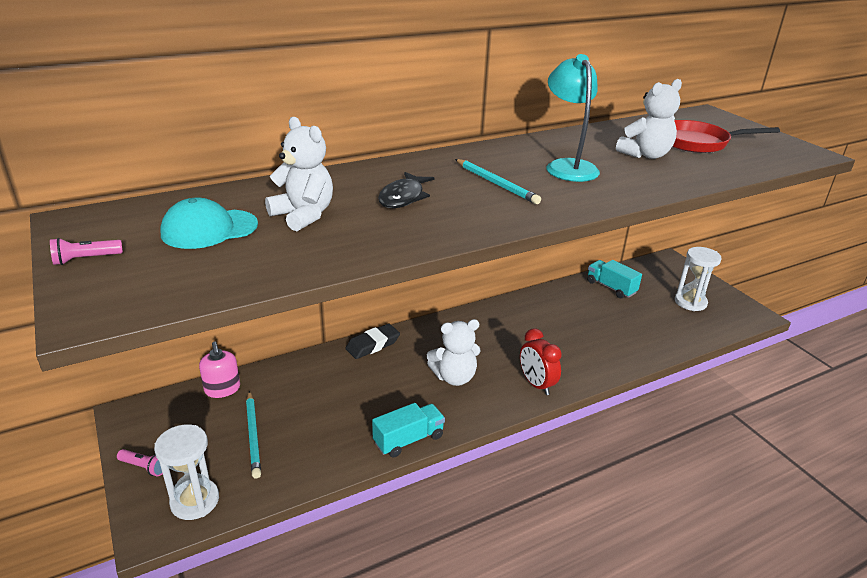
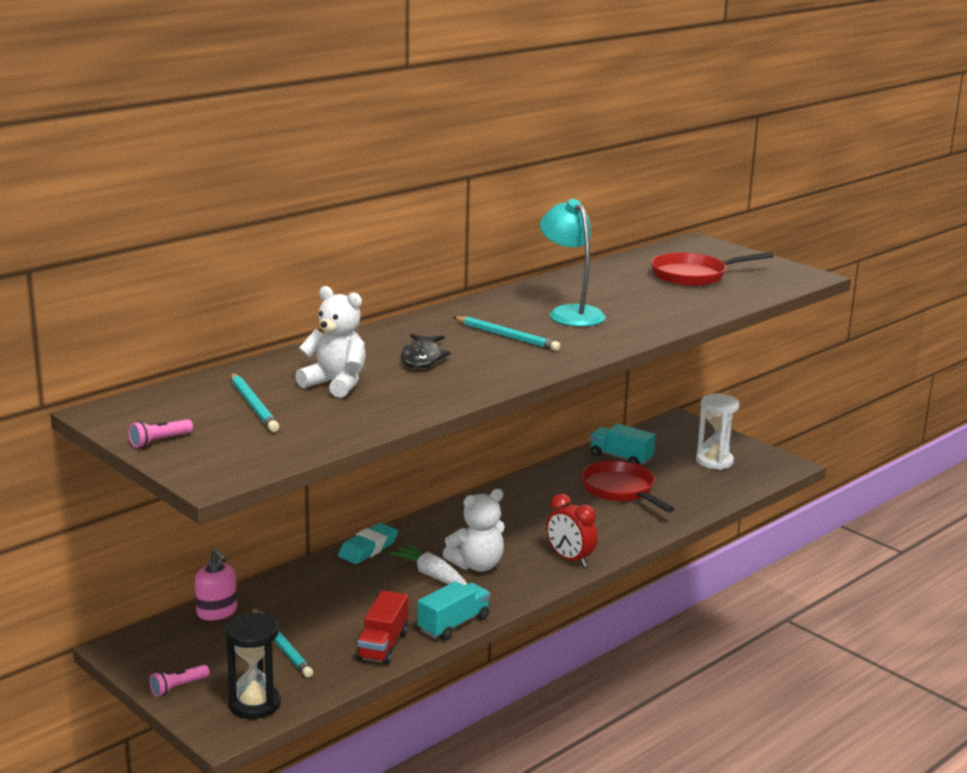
camera: 15 degrees left, 10 degrees down
pink flashlight [117,449,163,476] -> pink flashlight turned 135 degrees clockwise [149,665,209,697]
white hourglass [154,424,219,520] -> black hourglass [225,612,281,719]
turquoise cap [160,198,258,249] -> turquoise pencil [231,373,279,432]
black eraser [345,324,400,359] -> turquoise eraser [338,523,398,564]
white teddy bear [616,79,682,159] -> none
none -> red truck [356,590,408,665]
none -> white carrot [389,543,467,585]
none -> red pan [581,461,675,513]

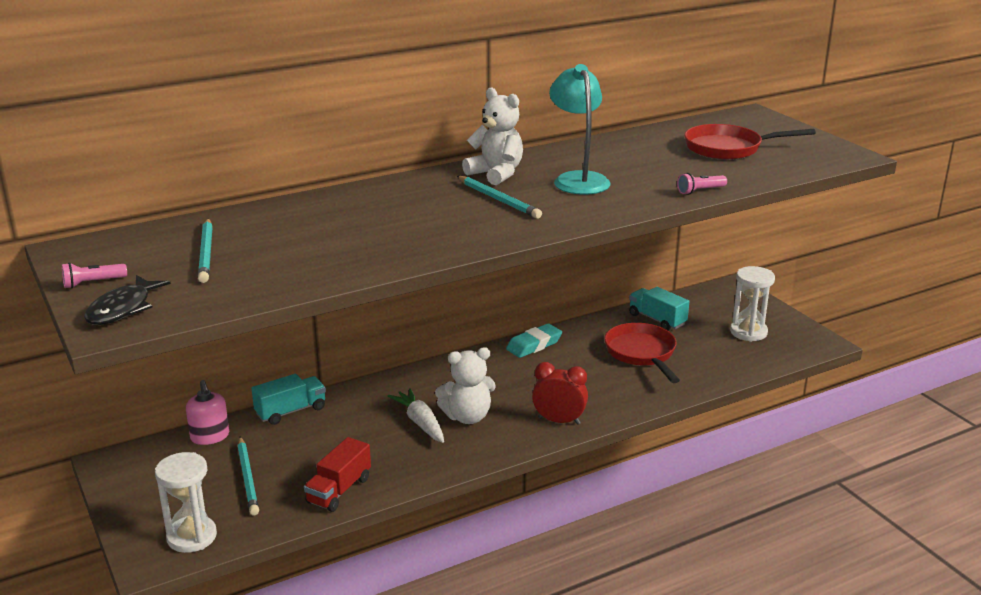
camera: 15 degrees right, 5 degrees up
pink flashlight [149,665,209,697] -> pink flashlight moved to [677,173,727,195]
black hourglass [225,612,281,719] -> white hourglass [155,452,217,553]
white teddy bear [295,286,366,398] -> white teddy bear moved to [462,87,523,185]
turquoise eraser [338,523,398,564] -> turquoise eraser moved to [506,324,562,358]
black fish [400,334,451,368] -> black fish moved to [84,275,171,325]
turquoise truck [417,581,490,640] -> turquoise truck moved to [251,374,326,425]
red clock [546,493,598,567] -> red clock turned 135 degrees clockwise [532,362,588,425]

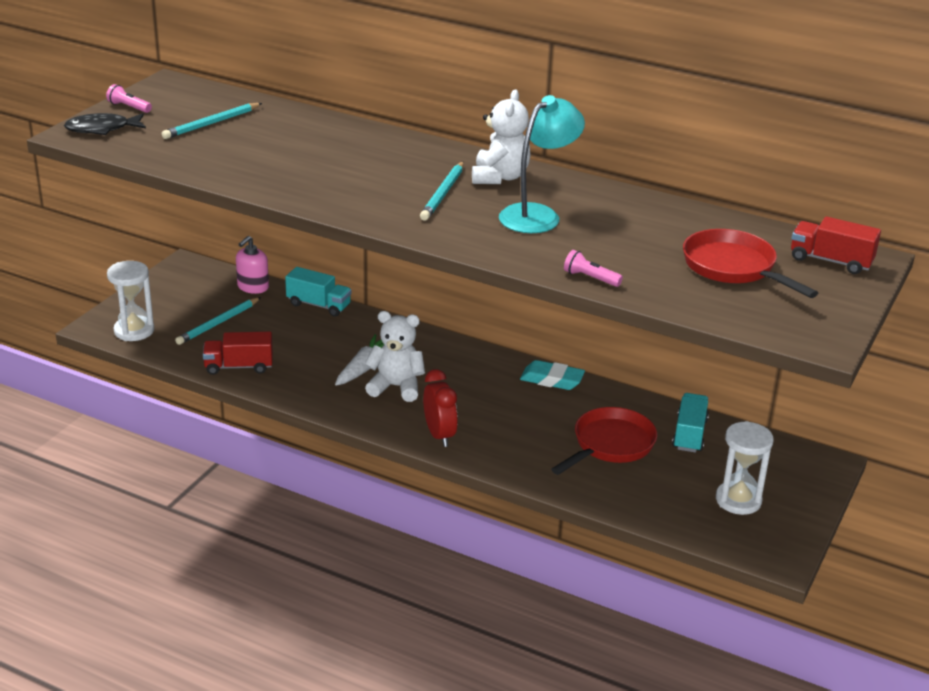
camera: 55 degrees right, 5 degrees up
white teddy bear [435,347,496,424] -> white teddy bear turned 150 degrees clockwise [364,311,425,402]
none -> red truck [791,216,881,274]

